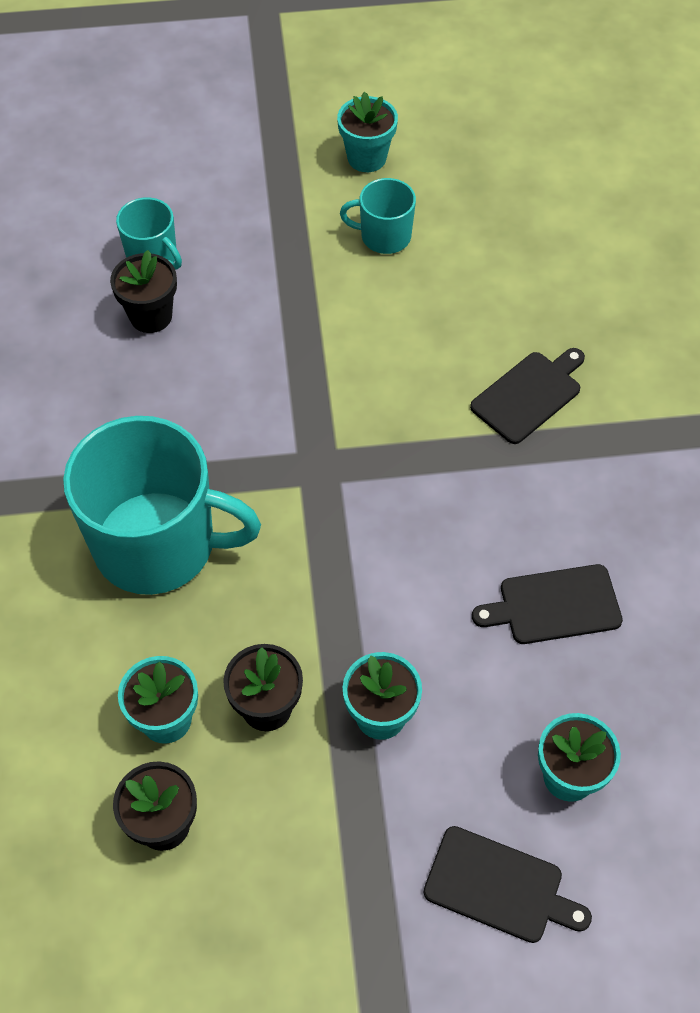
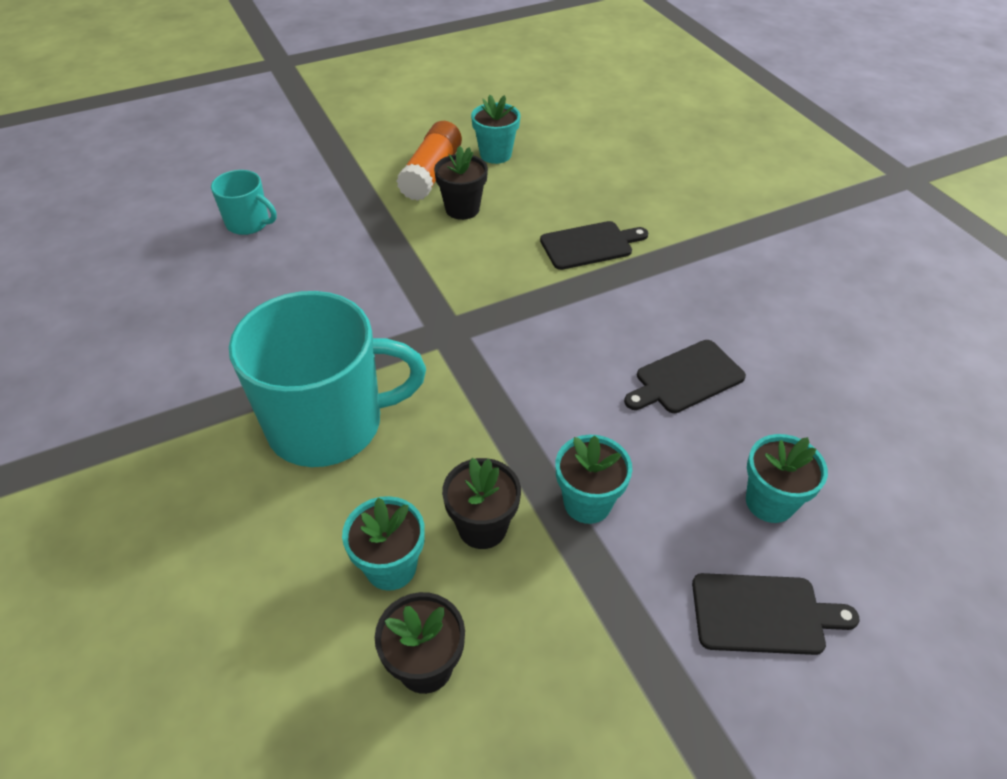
camera: 20 degrees left, 10 degrees down
black flower pot [110,250,177,333] -> black flower pot moved to [434,146,488,220]
turquoise flower pot [337,92,398,172] -> turquoise flower pot moved to [471,94,521,164]
turquoise mug [340,178,416,254] -> orange glue stick [396,121,462,201]
black cutting board [470,348,585,444] -> black cutting board turned 45 degrees clockwise [540,221,648,270]

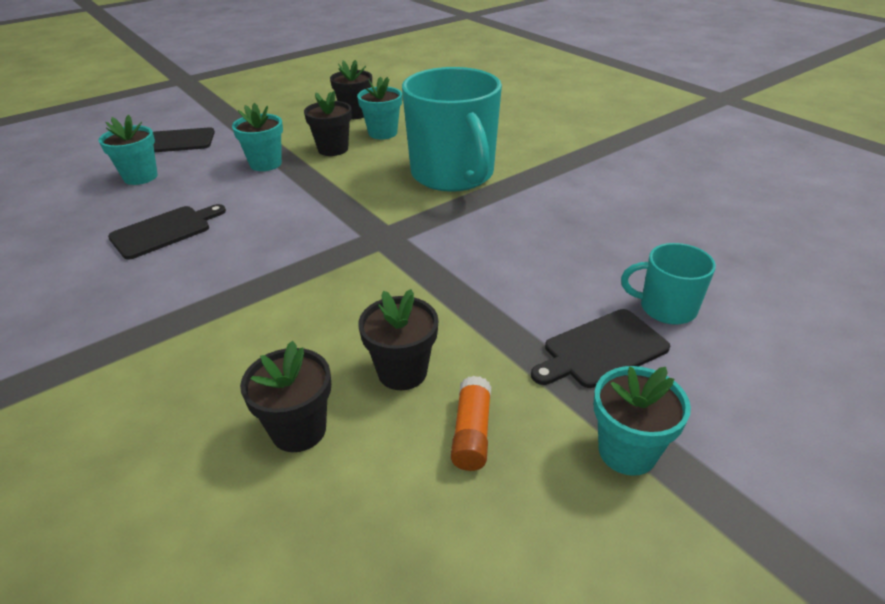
camera: 170 degrees right, 10 degrees down
turquoise mug [229,291,426,467] -> turquoise mug turned 90 degrees counterclockwise [402,67,502,192]
orange glue stick [396,121,462,201] -> orange glue stick [451,376,491,471], size x0.59
turquoise flower pot [471,94,521,164] -> turquoise flower pot moved to [594,366,691,476]
black cutting board [540,221,648,270] -> black cutting board moved to [531,309,670,388]
none -> black flower pot [240,341,331,452]

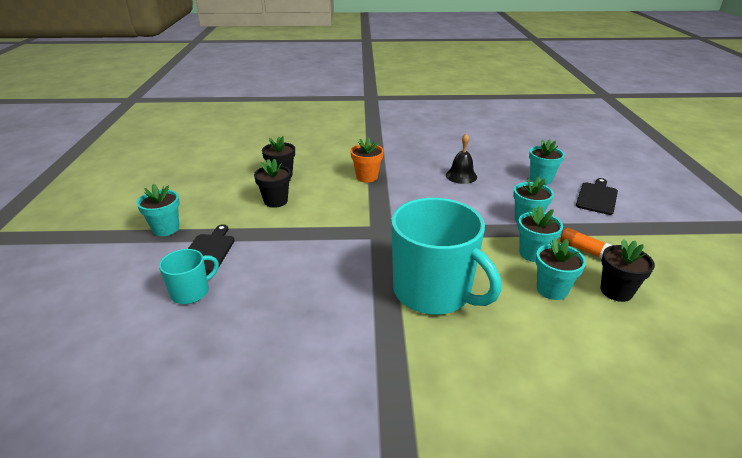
camera: 125 degrees right, 5 degrees down
black cutting board [108,204,226,260] -> black bell [446,133,477,184]
black flower pot [304,91,352,156] -> turquoise flower pot [518,205,563,262]
turquoise mug [402,67,502,192] -> turquoise mug turned 150 degrees counterclockwise [391,198,501,315]
orange glue stick [451,376,491,471] -> orange glue stick moved to [560,228,613,259]
none -> orange flower pot [350,137,384,183]

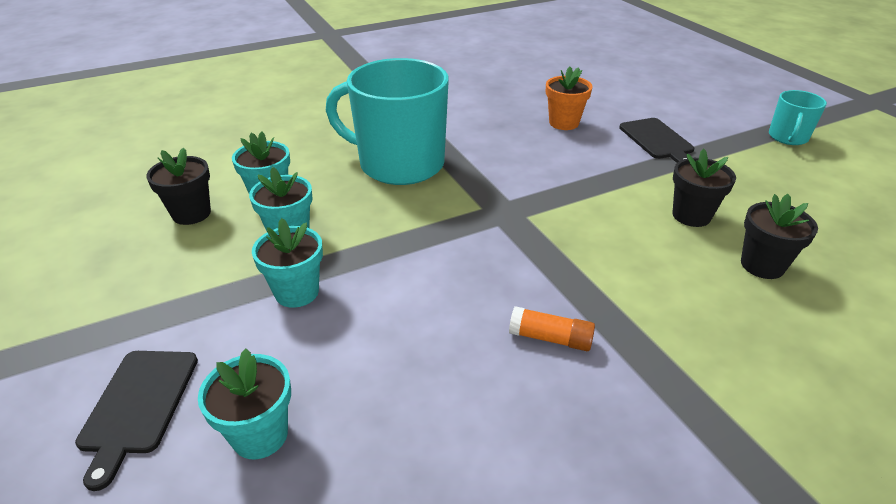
camera: 155 degrees right, 5 degrees up
turquoise flower pot [136,184,180,236] -> none
turquoise mug [159,249,219,304] -> turquoise mug moved to [769,90,827,145]
orange flower pot [350,137,384,183] -> orange flower pot moved to [546,67,593,130]
black bell [446,133,477,184] -> none
orange glue stick [560,228,613,259] -> orange glue stick moved to [509,306,595,351]

